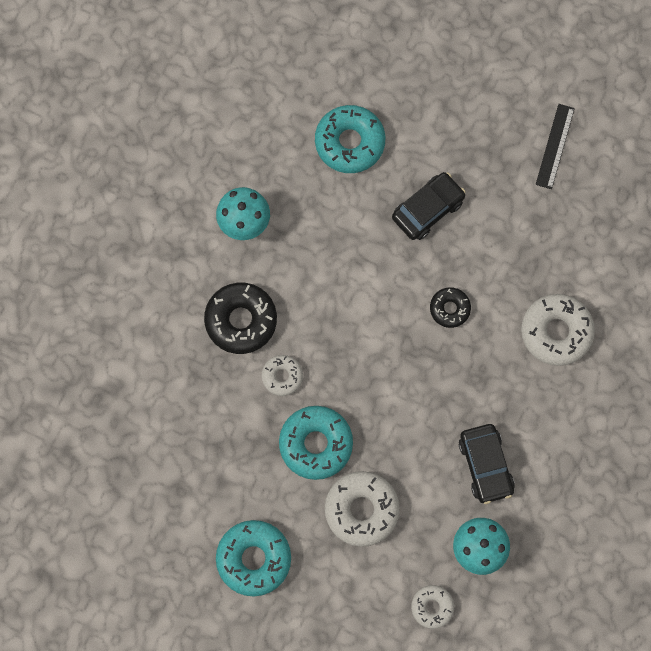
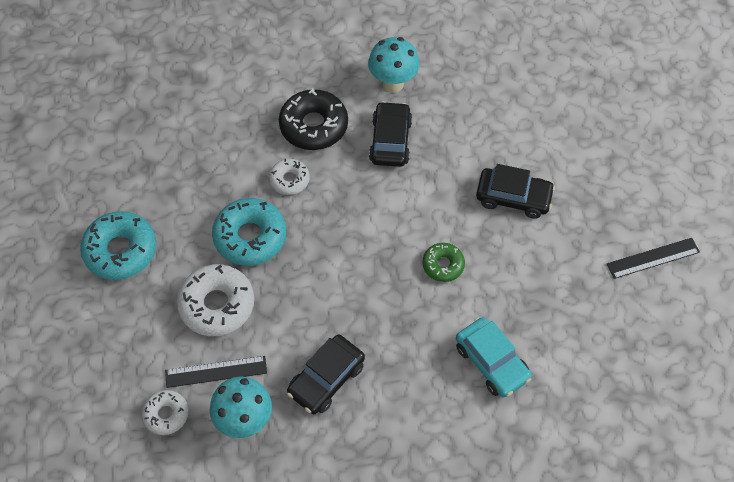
camera: 55 degrees right, 15 degrees down
turquoise donut [315,105,385,173] -> none
black donut [430,287,471,328] -> green donut [422,243,465,282]
white donut [521,294,595,366] -> turquoise car [456,317,532,398]
none -> black ruler [165,356,267,388]
none -> black car [369,101,412,167]

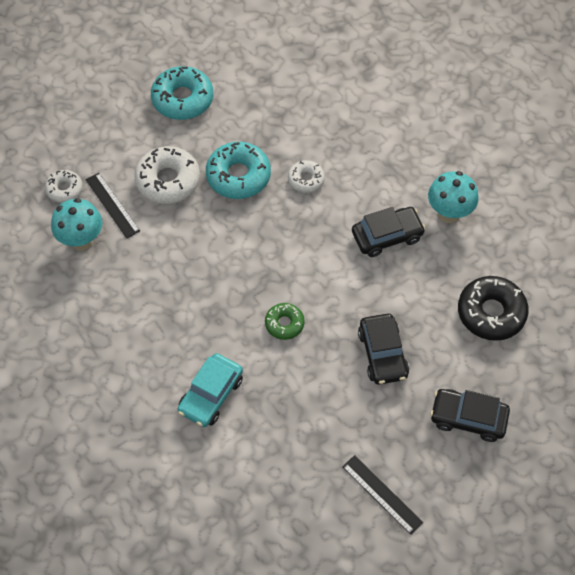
camera: 65 degrees right, 0 degrees up
black donut [279,89,348,150] -> black donut moved to [458,276,529,341]
black car [287,335,365,414] -> black car moved to [430,389,510,442]

